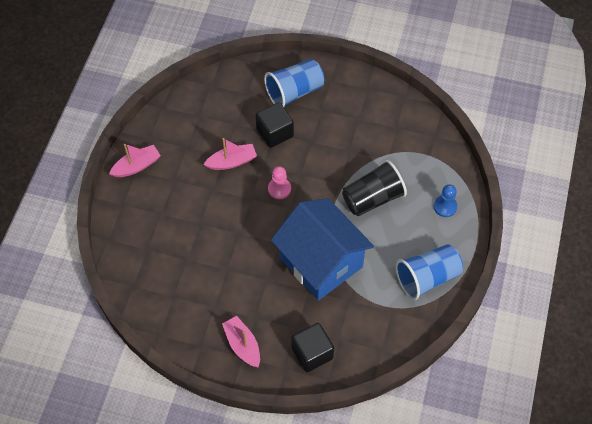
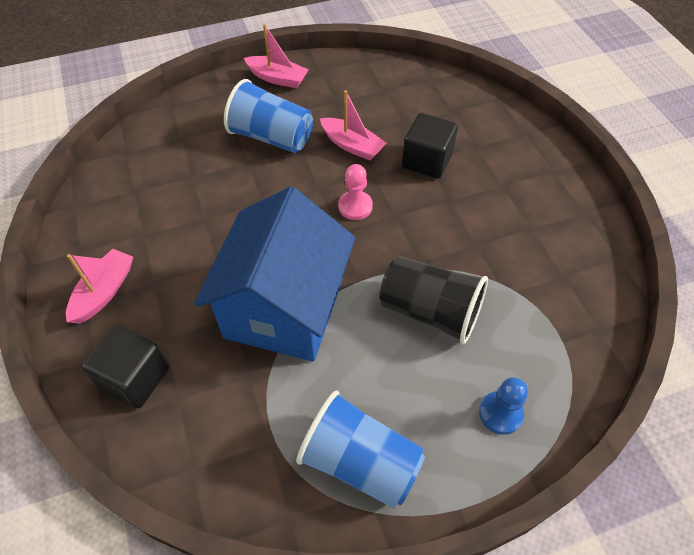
camera: 55 degrees right, 5 degrees down
blue cup [264,59,325,107] -> blue cup moved to [224,79,313,153]

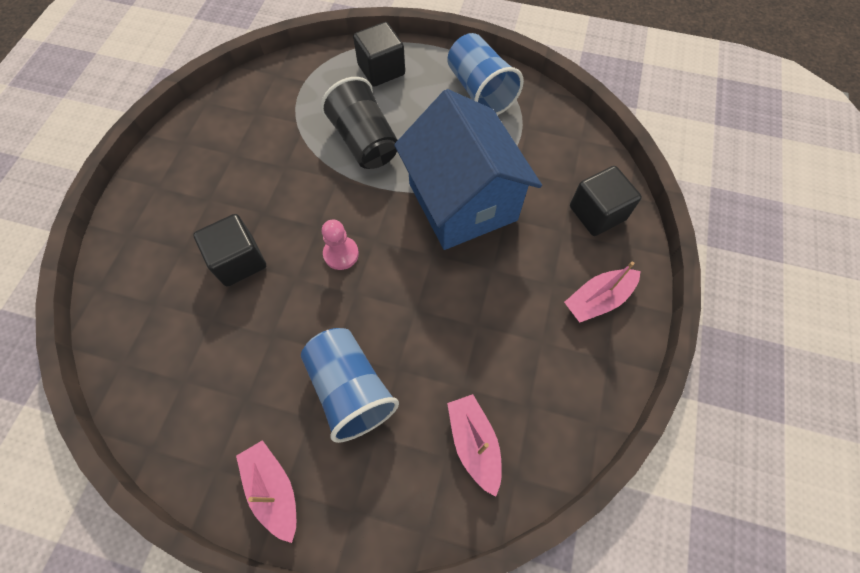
camera: 145 degrees left, 10 degrees up
blue house [194,187,356,362] -> blue house turned 75 degrees counterclockwise [394,89,542,250]
pink boat [320,90,387,161] -> pink boat moved to [447,394,502,497]
blue pawn [479,377,528,435] -> black cube [353,22,405,87]

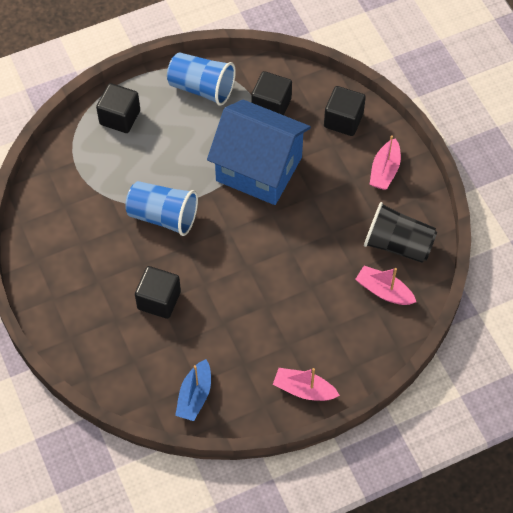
camera: 40 degrees left, 5 degrees down
blue cup [301,328,399,443] -> blue cup moved to [125,181,198,236]
black cup [321,77,398,169] -> black cup moved to [364,202,437,263]
pink pawn [322,220,359,270] -> none
none -> blue boat [175,359,211,421]
none -> black cube [251,71,292,115]

